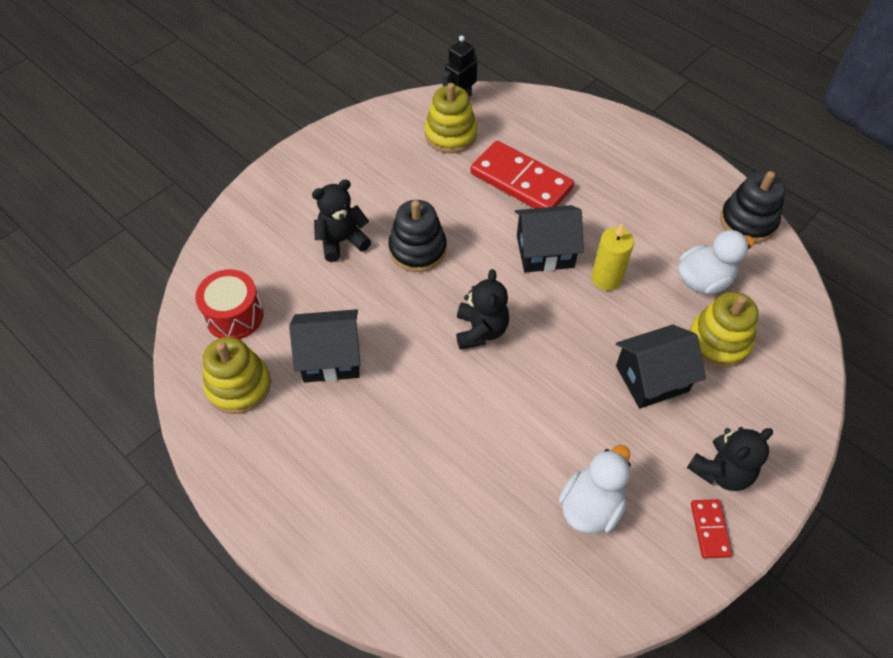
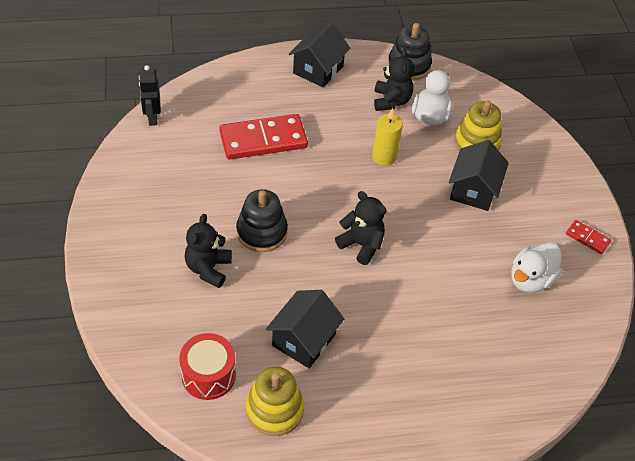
camera: 55 degrees left, 5 degrees down
yellow stacking toy [425,83,477,153] -> none
black house [515,205,584,273] -> black house moved to [289,23,351,88]
white duck [559,445,631,534] -> white duck turned 120 degrees counterclockwise [511,242,562,293]
black teddy bear [687,427,773,491] -> black teddy bear moved to [374,49,414,111]

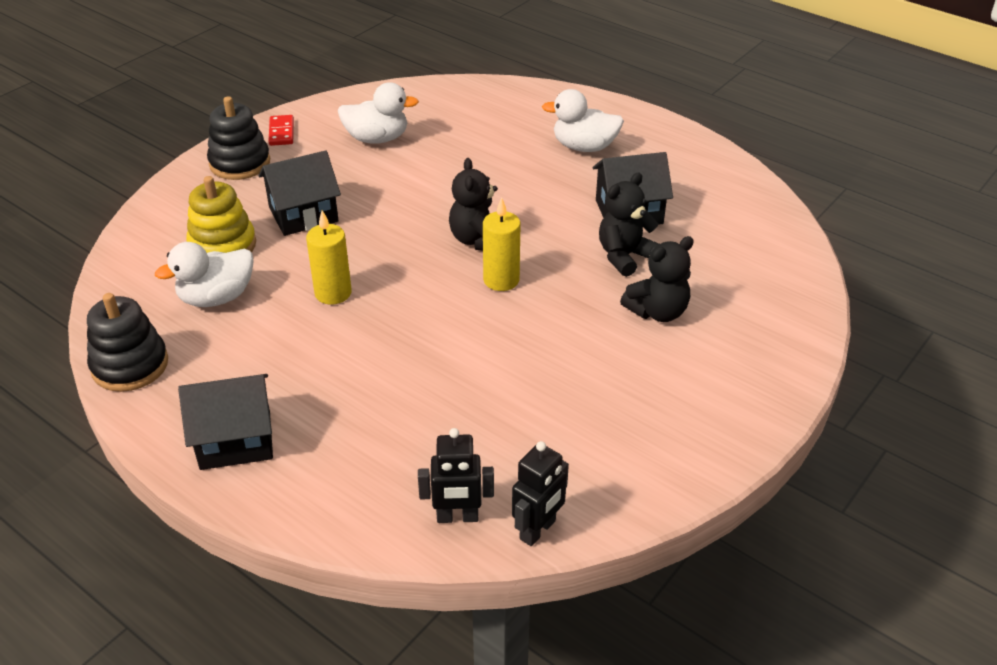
camera: 130 degrees left, 10 degrees down
red drum [179,333,236,400] -> none
red domino [219,114,308,160] -> none
black stacking toy [236,189,288,252] -> black stacking toy moved to [207,96,270,180]
yellow stacking toy [246,367,304,436] -> none
black teddy bear [374,49,414,111] -> black teddy bear moved to [599,173,659,277]
none -> black robot [418,428,494,523]
none -> yellow candle [483,197,520,291]
none -> white duck [542,89,624,152]

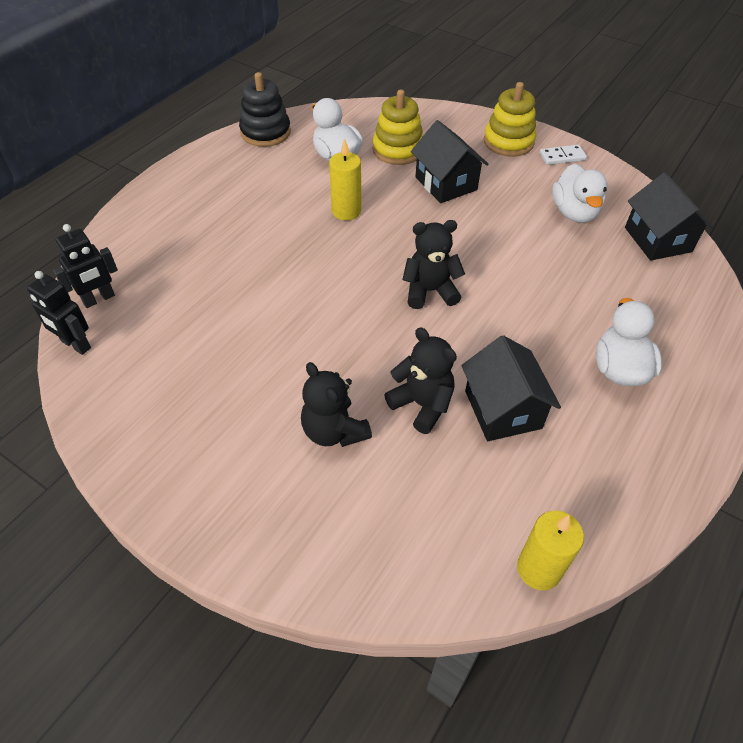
camera: 85 degrees right, 10 degrees up
black house [178,374,273,470] -> black house moved to [625,172,714,261]
black stacking toy [207,96,270,180] -> yellow stacking toy [484,82,536,157]
red domino [268,115,294,146] -> white domino [540,145,587,165]
black robot [418,428,494,523] -> black robot turned 120 degrees counterclockwise [53,224,118,308]
yellow candle [483,197,520,291] -> yellow candle moved to [517,511,584,590]

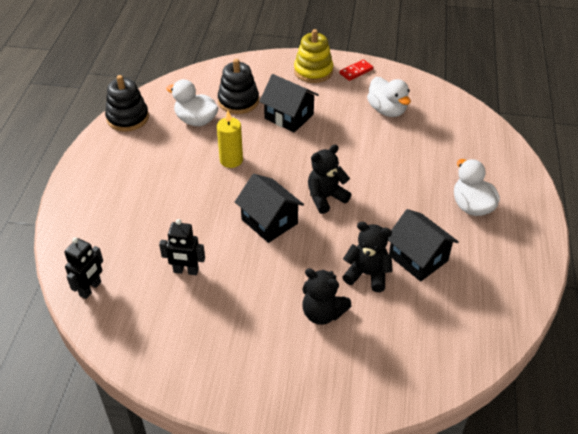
camera: 25 degrees left, 5 degrees down
black robot [27,271,91,355] -> black robot moved to [159,219,205,275]
yellow stacking toy [372,90,423,165] -> black stacking toy [218,59,259,114]
yellow candle [517,511,584,590] -> none
white domino [540,145,587,165] -> red domino [339,59,373,81]
black house [625,172,714,261] -> black house moved to [235,174,304,243]

